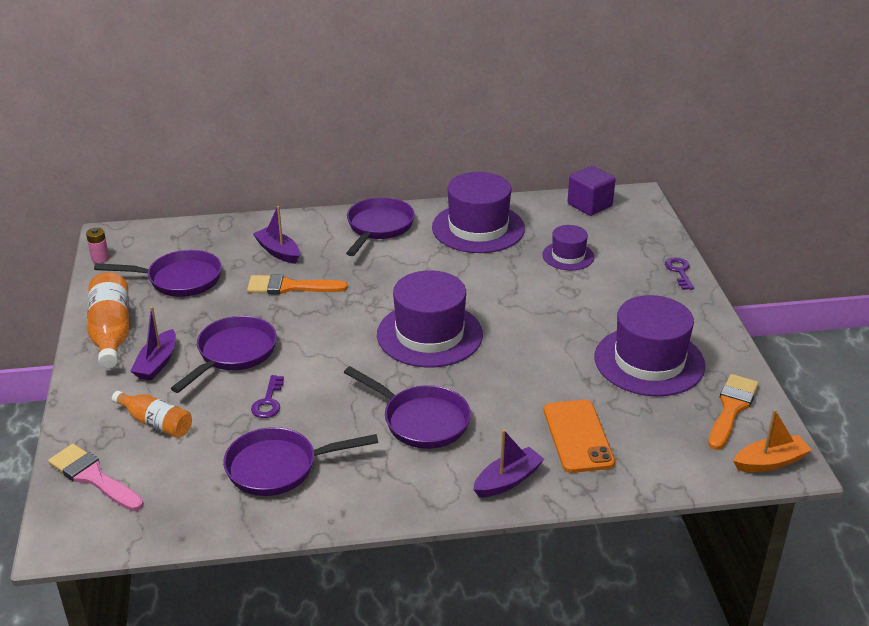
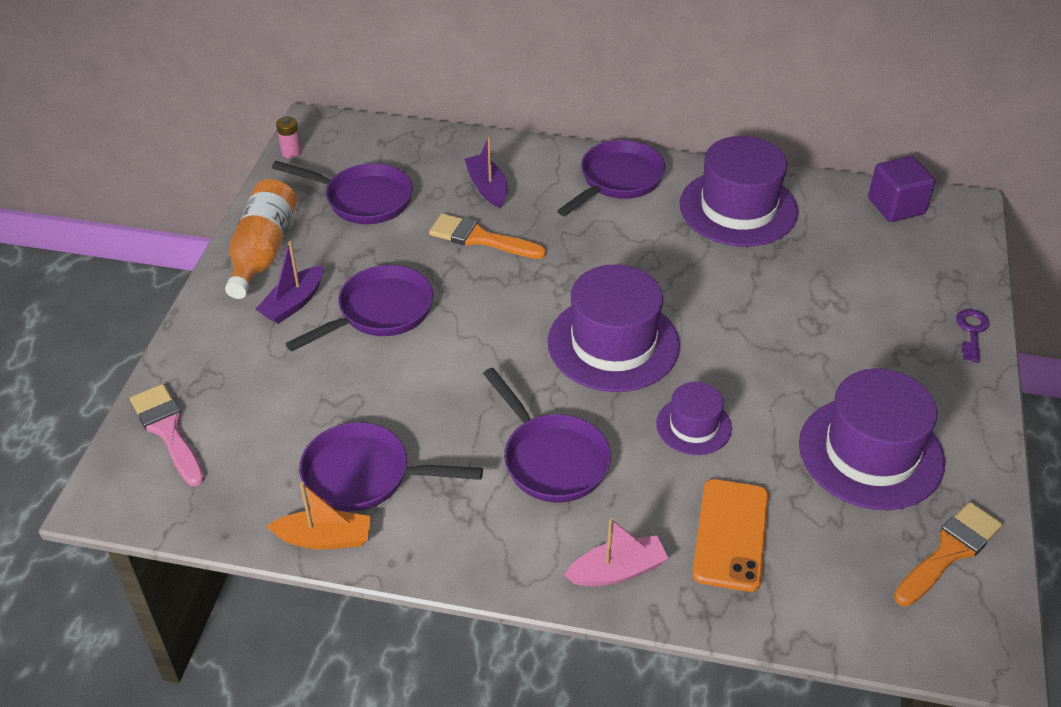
camera: 20 degrees right, 10 degrees up
orange bottle [112,391,192,438] -> none
purple key [251,375,284,418] -> none
purple boat [473,429,544,498] -> pink boat [564,518,669,586]
purple hat [542,225,594,271] -> purple hat moved to [656,382,732,455]
orange boat [733,409,812,472] -> orange boat moved to [266,482,371,549]

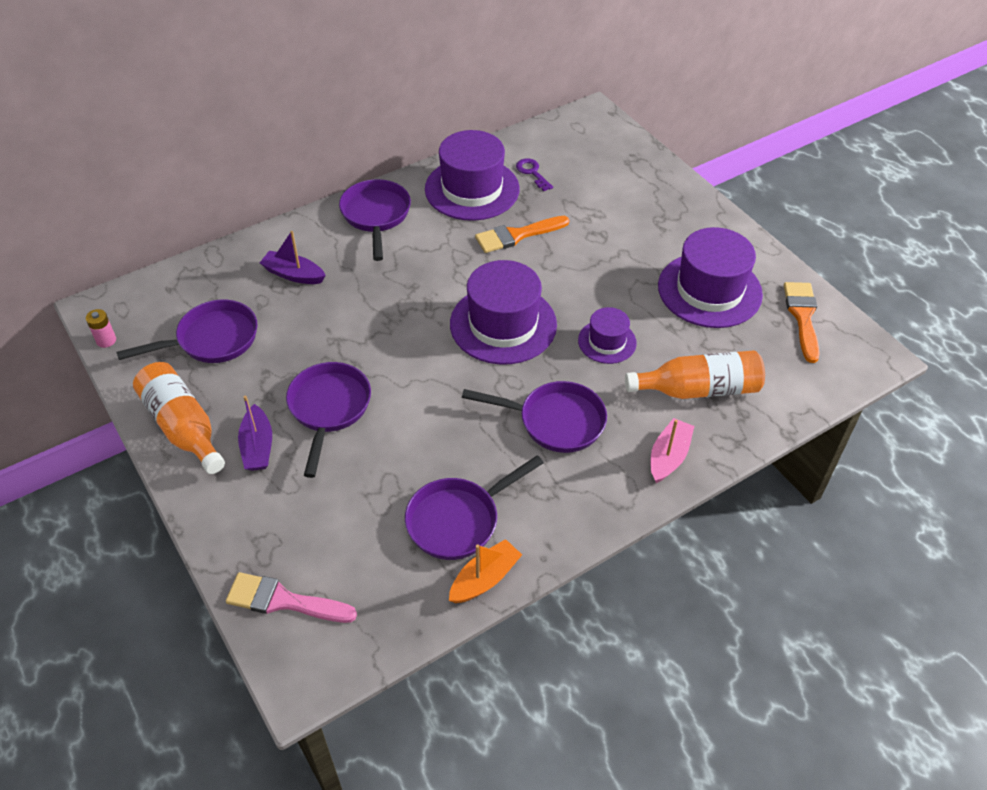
camera: 45 degrees left, 5 degrees up
orange brush [429,213,546,259] -> orange brush moved to [475,216,570,253]
orange phone [693,479,769,592] -> orange bottle [625,350,765,399]
purple cube [868,156,935,222] -> none
purple key [956,309,990,363] -> purple key moved to [516,158,553,191]

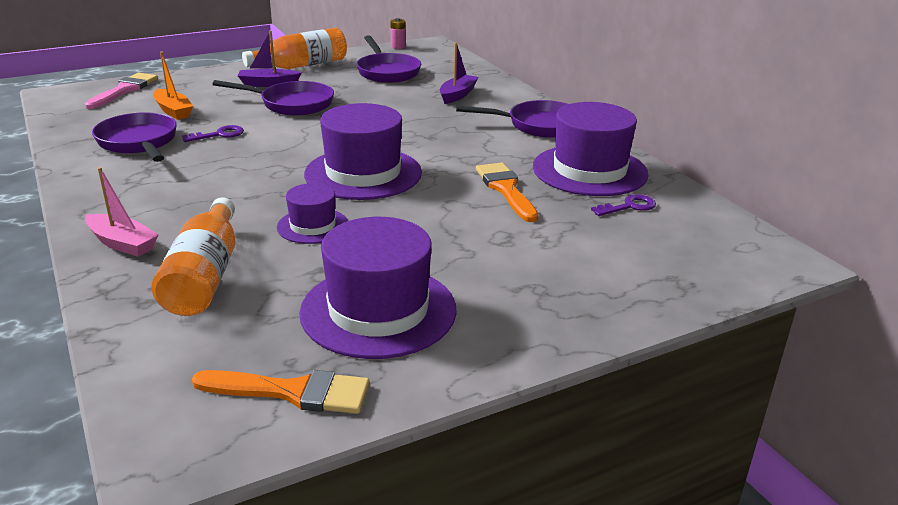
camera: 95 degrees right, 20 degrees down
orange boat [449,539,522,603] -> orange boat moved to [154,52,193,120]
purple pan [462,381,607,453] -> none
none -> purple key [182,125,244,142]

